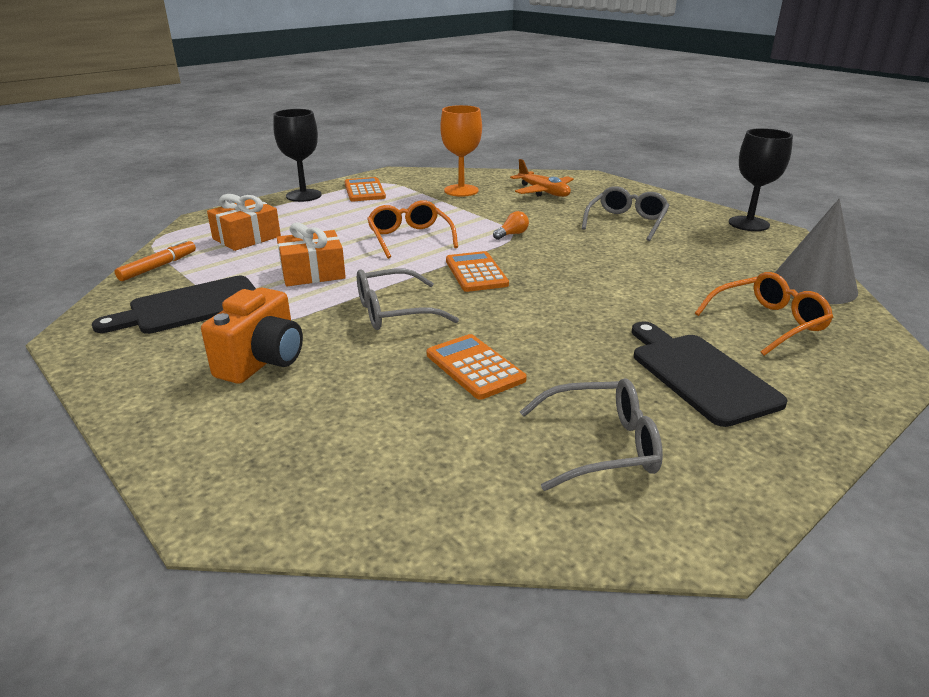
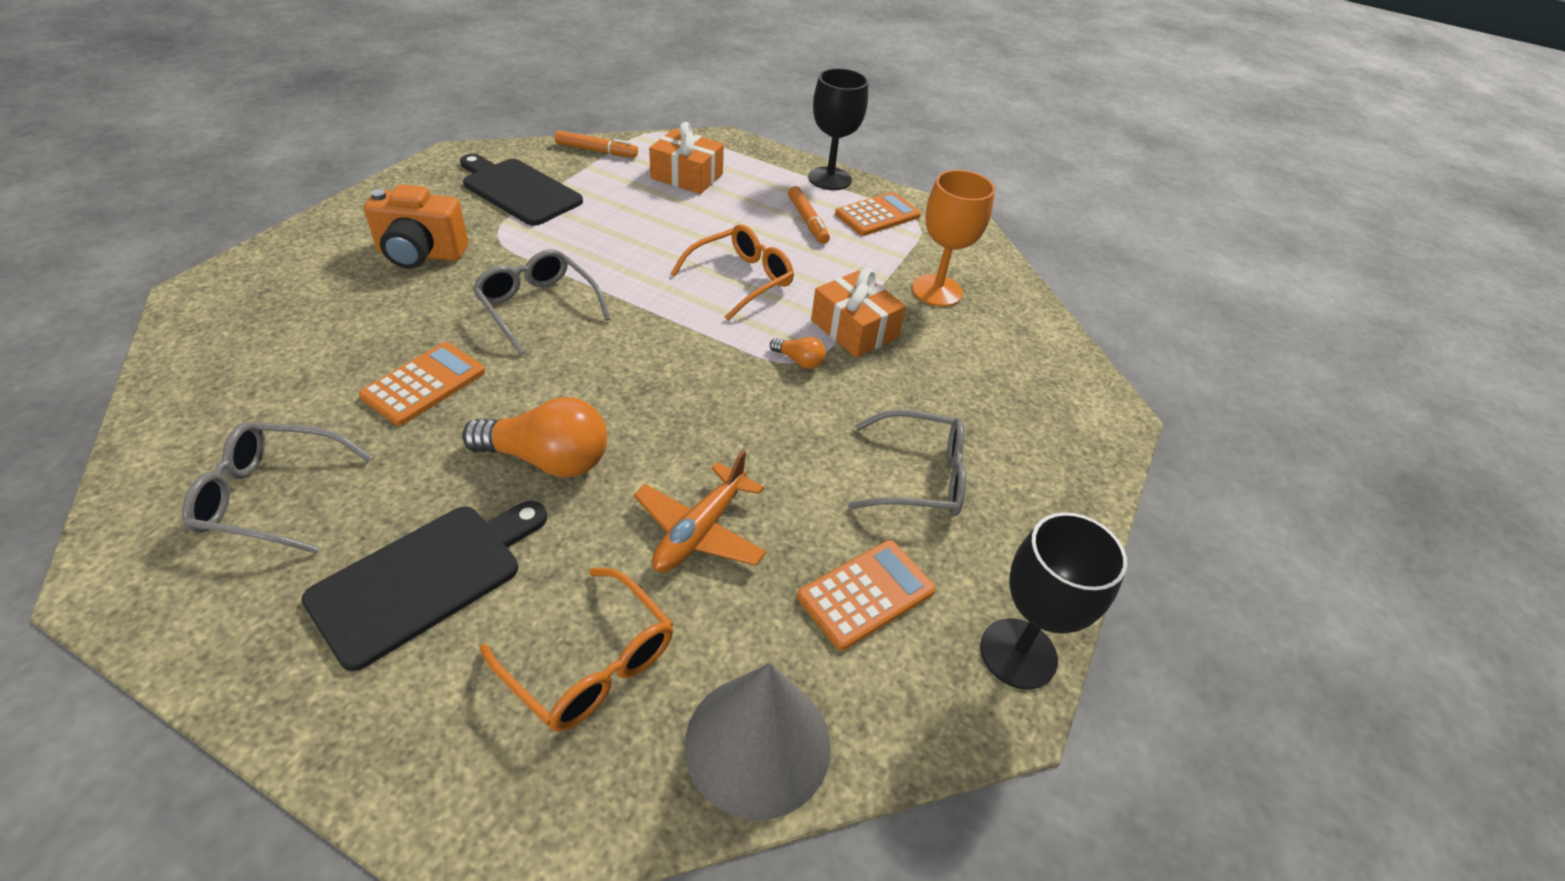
camera: 65 degrees right, 15 degrees up
orange gift [277,222,346,286] -> orange gift moved to [811,268,906,358]
orange calculator [446,251,509,292] -> orange calculator moved to [797,540,936,650]
orange plane [510,159,574,197] -> orange plane moved to [633,450,767,573]
grey glasses [520,378,663,491] -> grey glasses turned 120 degrees clockwise [182,422,372,554]
none -> orange light bulb [462,397,607,477]
none -> orange marker [788,186,830,244]

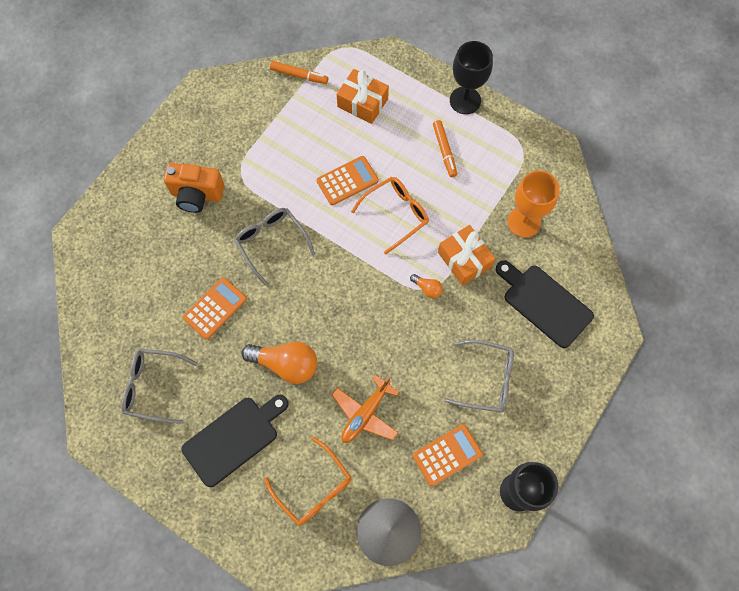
camera: 10 degrees right, 25 degrees up
black cutting board [460,154,583,226] -> black cutting board moved to [496,260,594,348]
orange calculator [835,192,921,236] -> orange calculator moved to [317,156,379,205]

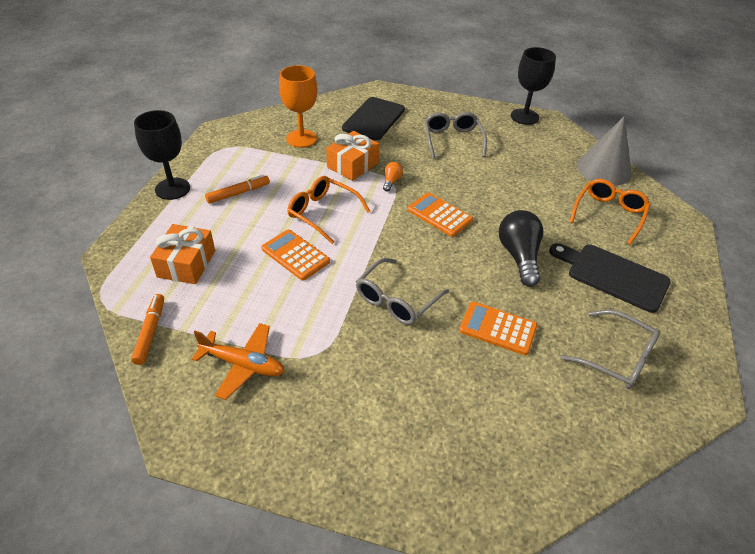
camera: 110 degrees left, 25 degrees down
grey glasses [121,349,197,424] -> grey glasses turned 45 degrees counterclockwise [560,310,660,389]
orange camera [164,163,224,213] -> none
orange light bulb [242,342,317,384] -> black light bulb [499,210,543,287]
orange plane [332,374,399,443] -> orange plane moved to [192,323,284,400]
orange calculator [413,424,483,486] -> orange calculator moved to [408,193,473,237]

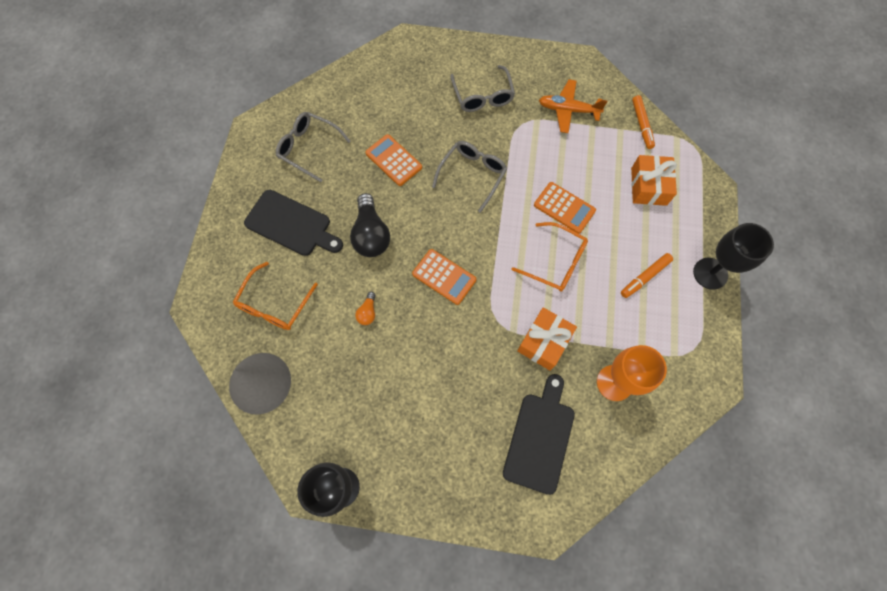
camera: 175 degrees right, 25 degrees up
orange light bulb [383,162,403,192] -> orange light bulb moved to [355,292,376,325]
grey glasses [425,112,487,158] -> grey glasses moved to [451,65,515,112]
orange calculator [459,302,537,355] -> orange calculator turned 150 degrees counterclockwise [365,134,422,186]

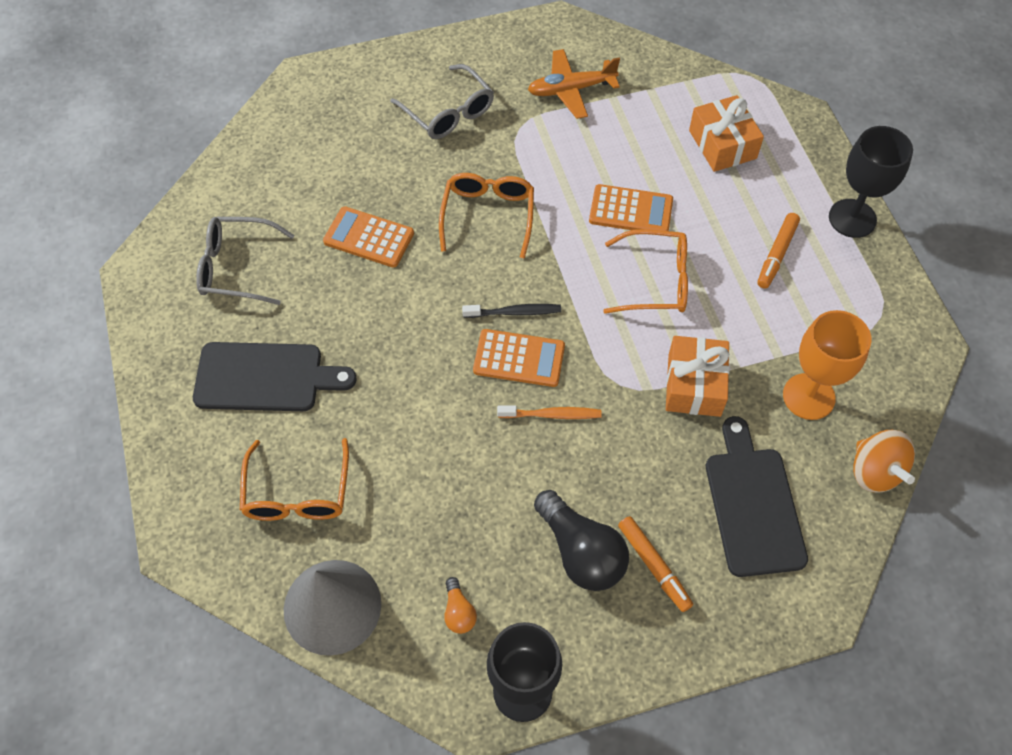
camera: 25 degrees left, 10 degrees down
black light bulb [350,193,390,257] -> black light bulb moved to [534,490,629,591]
orange light bulb [355,292,376,325] -> orange light bulb moved to [444,577,477,634]
grey glasses [432,141,507,213] -> orange glasses [439,173,534,259]
orange marker [632,95,655,149] -> orange marker moved to [618,516,693,612]
none -> black toothbrush [462,304,561,318]
none -> orange toothbrush [497,405,602,419]
none -> orange spinning top [853,430,915,493]

